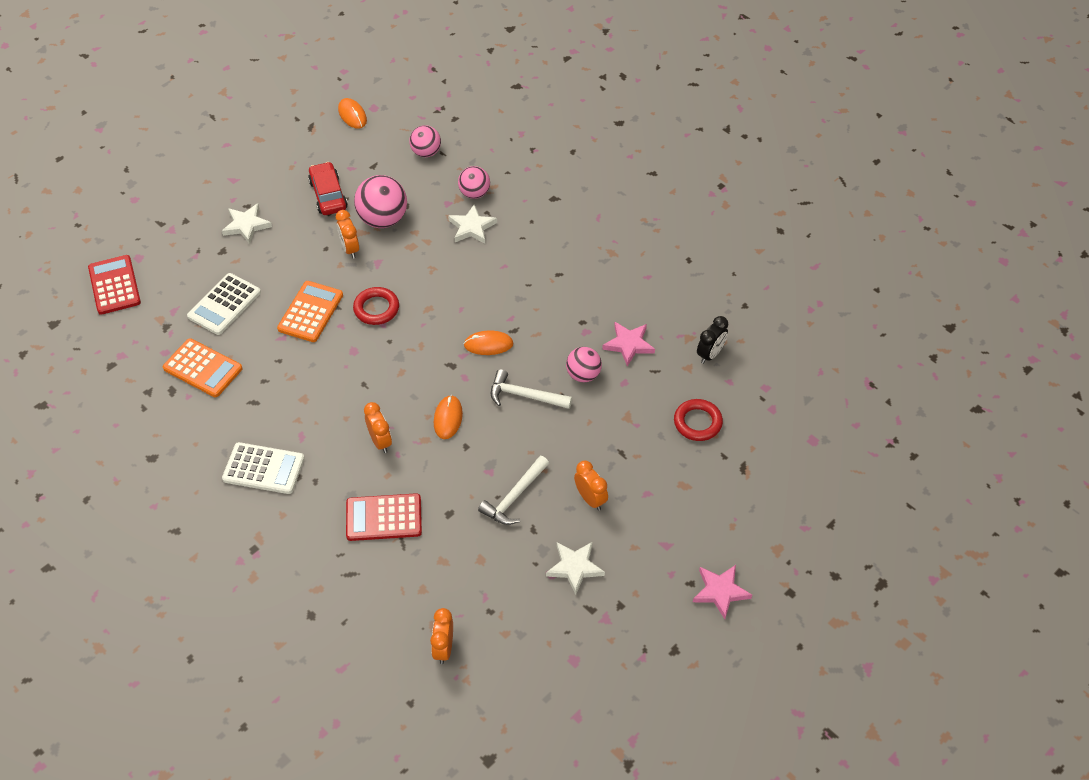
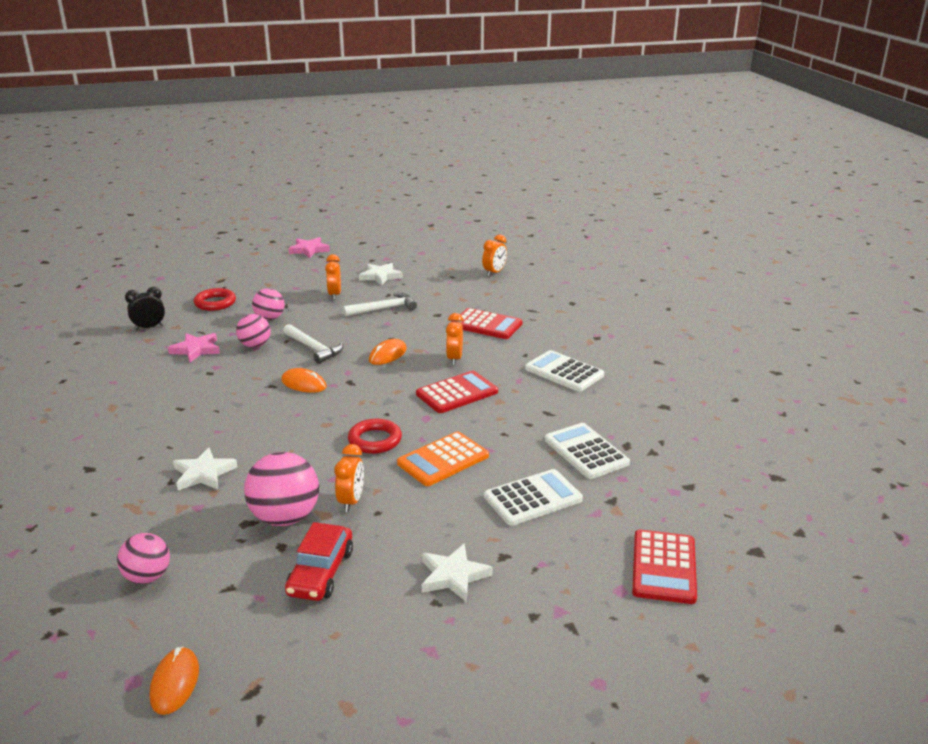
camera: 150 degrees left, 25 degrees down
orange calculator [163,338,242,397] -> white calculator [545,423,630,479]
pink ball [458,166,490,199] -> pink ball moved to [252,288,285,320]
none -> red calculator [416,371,498,413]

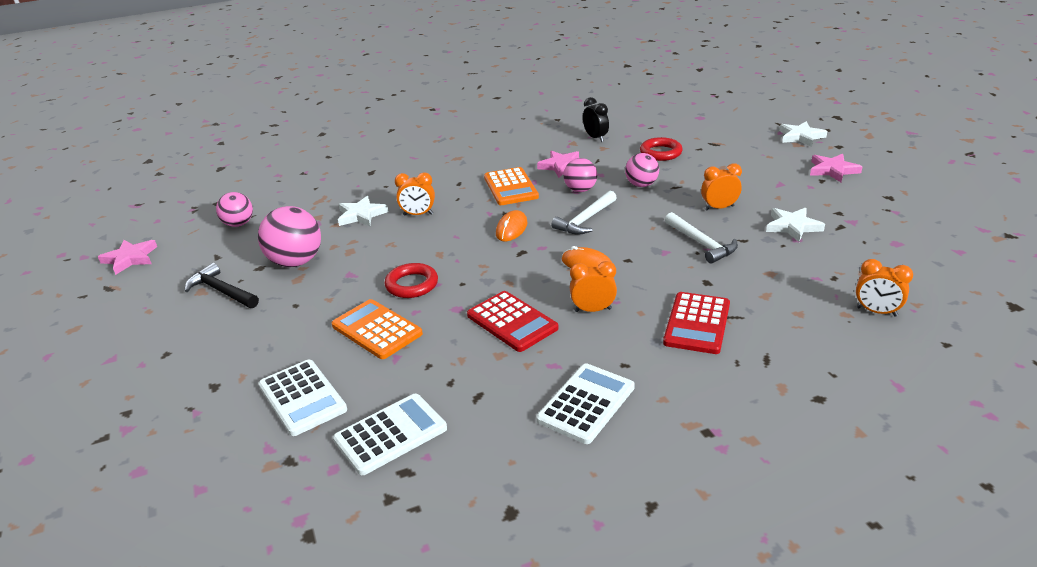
camera: 85 degrees right, 5 degrees up
orange mouse [150,647,199,715] -> pink star [98,240,157,275]
red car [285,522,353,601] -> black hammer [185,263,259,308]
orange clock [335,444,364,512] -> orange clock moved to [395,172,435,216]
white star [422,543,492,602] -> white star moved to [779,121,827,147]
red calculator [632,529,697,604] -> none
none -> orange calculator [484,167,539,205]

